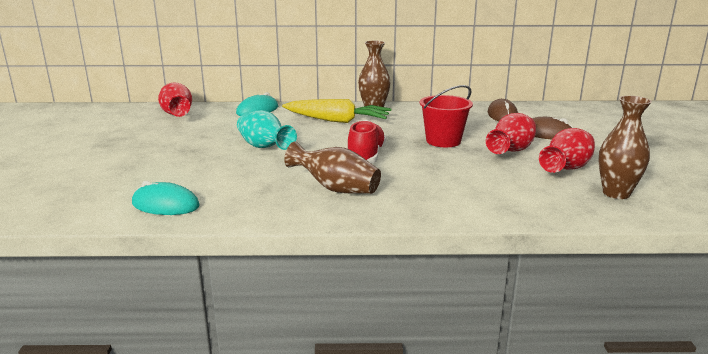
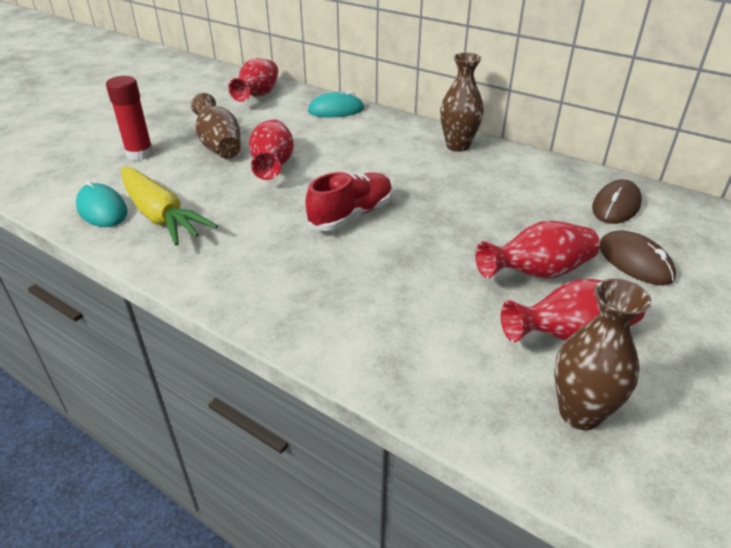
camera: 35 degrees right, 15 degrees up
turquoise vase [237,110,297,150] -> red vase [249,120,294,180]
yellow carrot [282,99,391,123] -> yellow carrot moved to [121,167,218,245]
brown vase [284,141,381,194] -> brown vase moved to [191,93,241,159]
red bucket [420,85,473,147] -> none
none -> red glue stick [106,76,154,161]

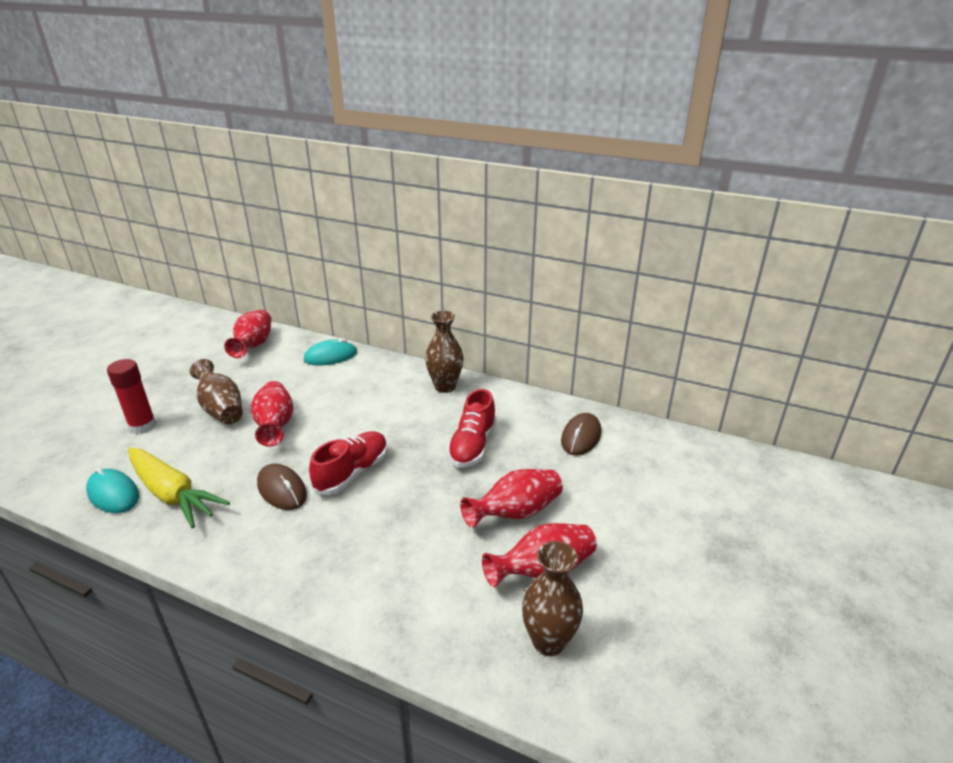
camera: 10 degrees left, 5 degrees down
brown mouse [600,230,676,285] -> brown mouse moved to [257,464,307,510]
none -> red shoe [447,389,496,468]

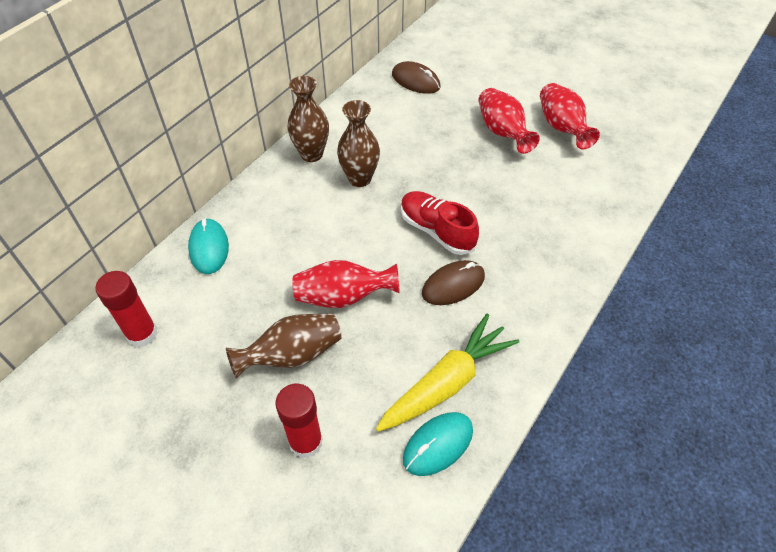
camera: 80 degrees left, 20 degrees up
red vase [224,310,271,358] -> red glue stick [95,271,158,347]
red shoe [447,389,496,468] -> none
brown vase [522,541,583,656] -> brown vase moved to [337,100,380,187]

